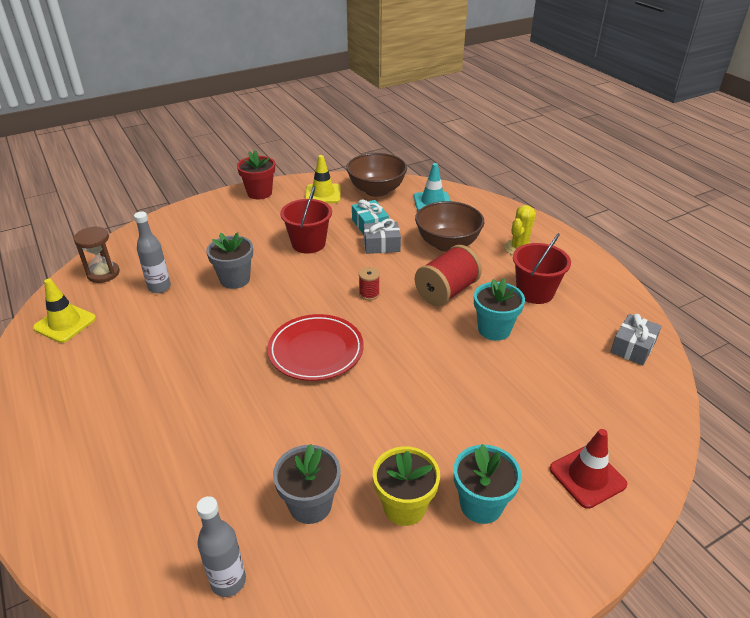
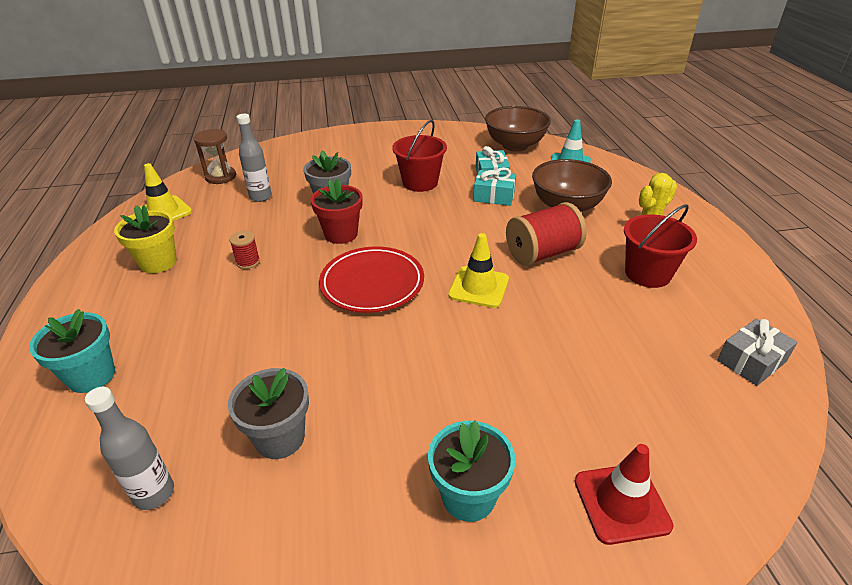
camera: 20 degrees right, 0 degrees up
red flower pot [237,150,275,199] -> red flower pot moved to [311,178,363,244]
yellow traffic cone [305,155,341,203] -> yellow traffic cone moved to [448,233,509,308]
red spool [359,267,380,300] -> red spool moved to [229,231,260,269]
grey gift [363,219,401,254] -> turquoise gift [473,167,516,206]
yellow flower pot [373,446,440,526] -> yellow flower pot moved to [114,205,177,273]
turquoise flower pot [474,278,525,341] -> turquoise flower pot moved to [29,309,115,393]

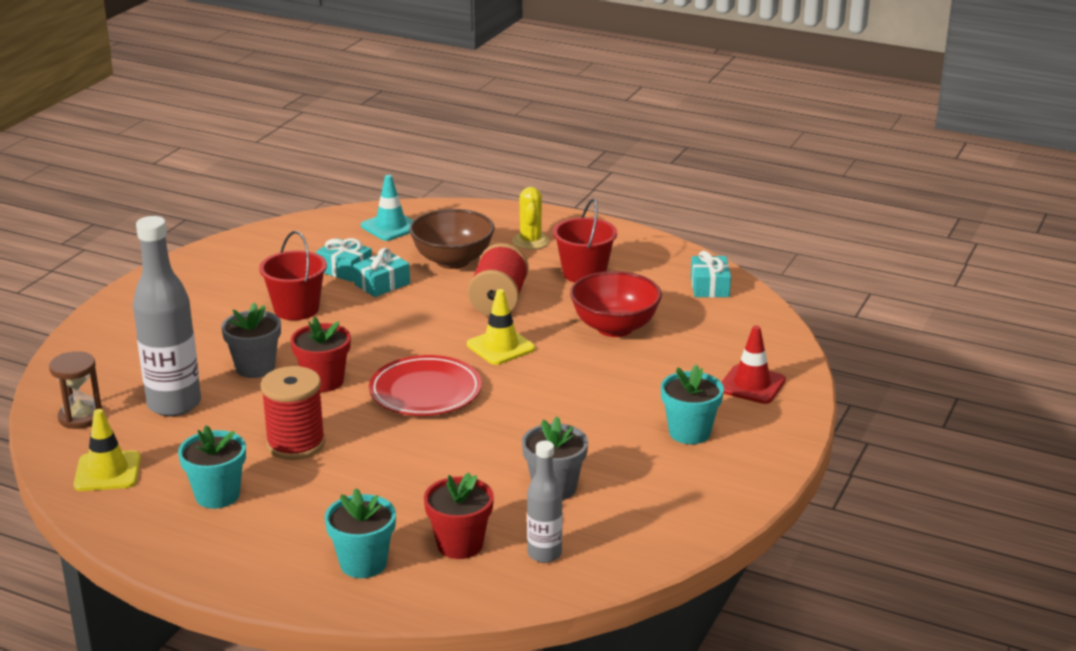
camera: 55 degrees left, 10 degrees down
yellow flower pot [114,205,177,273] -> turquoise flower pot [178,425,246,509]
red spool [229,231,260,269] -> red spool [261,366,325,460], size x2.06
grey bottle [236,114,272,202] -> grey bottle [133,216,201,416], size x1.78
brown bowl [485,106,551,152] -> none
grey gift [717,318,798,386] -> turquoise gift [691,251,731,298]
none -> red flower pot [424,473,494,559]
none -> red bowl [570,271,662,337]

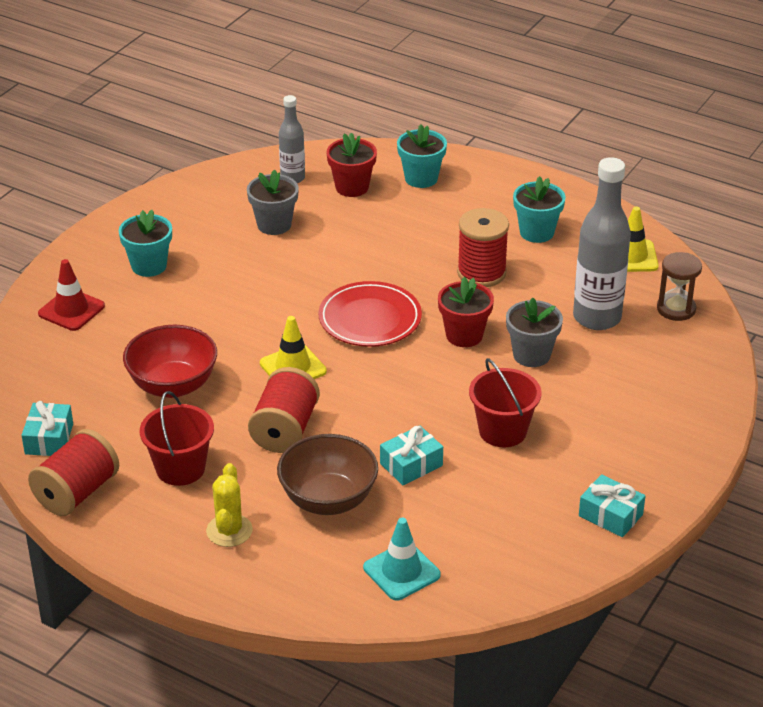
camera: 175 degrees left, 10 degrees up
turquoise gift [316,238,372,282] -> turquoise gift moved to [579,474,645,537]
none -> red spool [28,429,119,516]

